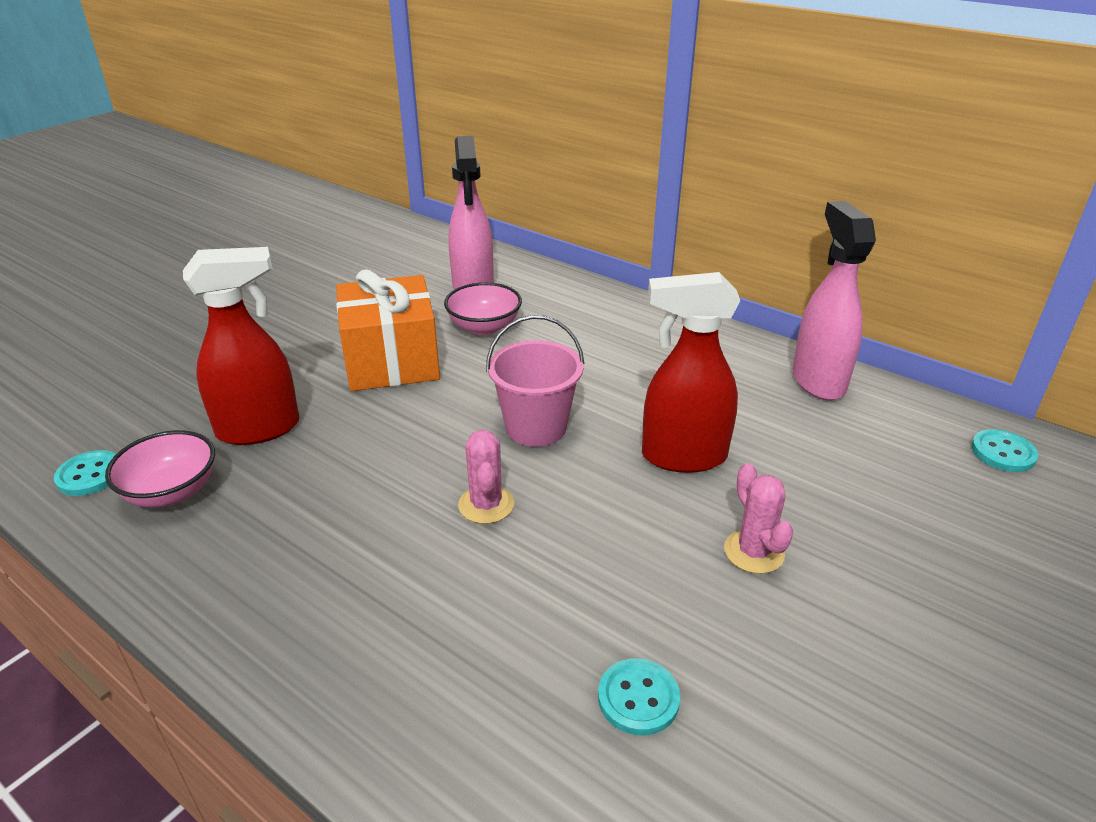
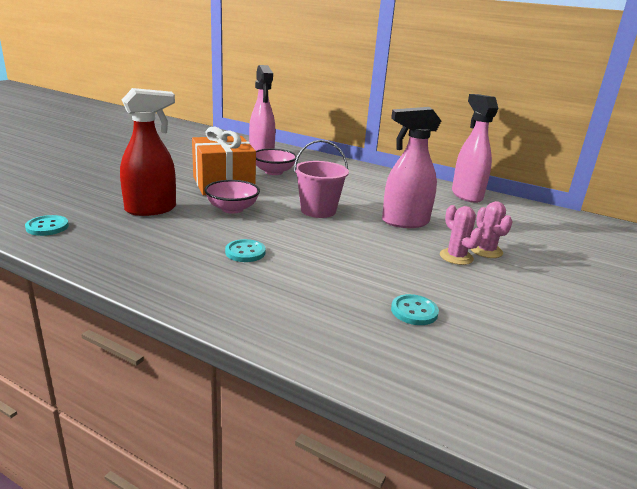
camera: 10 degrees left, 10 degrees down
pink bowl [105,430,215,507] -> pink bowl moved to [204,180,260,214]
pink cactus [458,430,514,524] -> pink cactus moved to [471,201,513,258]
red spray bottle [642,272,740,473] -> pink spray bottle [382,107,441,228]
turquoise button [971,429,1038,472] -> turquoise button moved to [225,239,266,262]

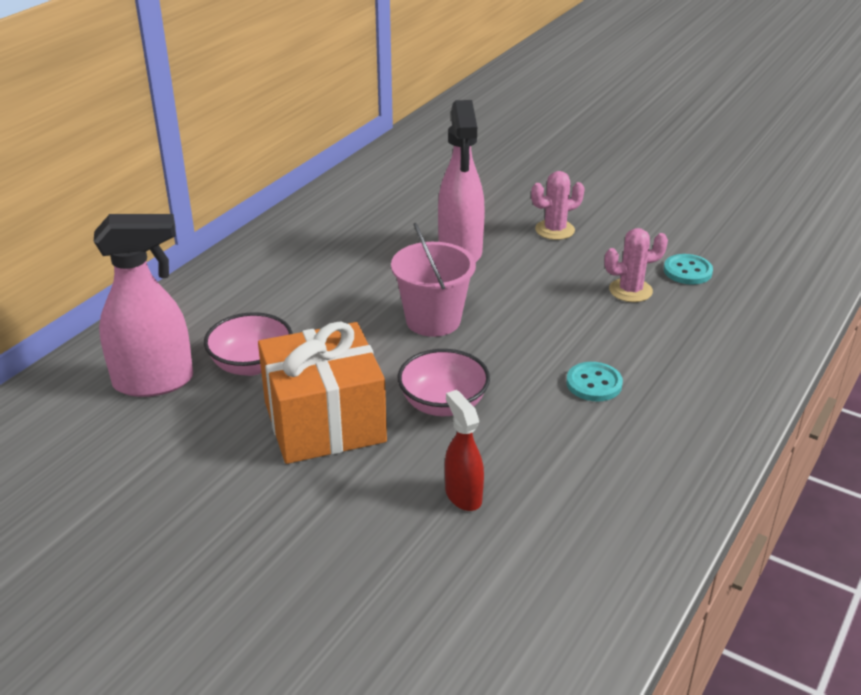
camera: 85 degrees left, 10 degrees up
turquoise button [25,215,69,236] -> none
red spray bottle [120,88,176,216] -> red spray bottle [445,390,484,511], size x0.56
pink spray bottle [452,94,499,203] -> none
pink cactus [471,201,513,258] -> pink cactus moved to [604,228,668,302]

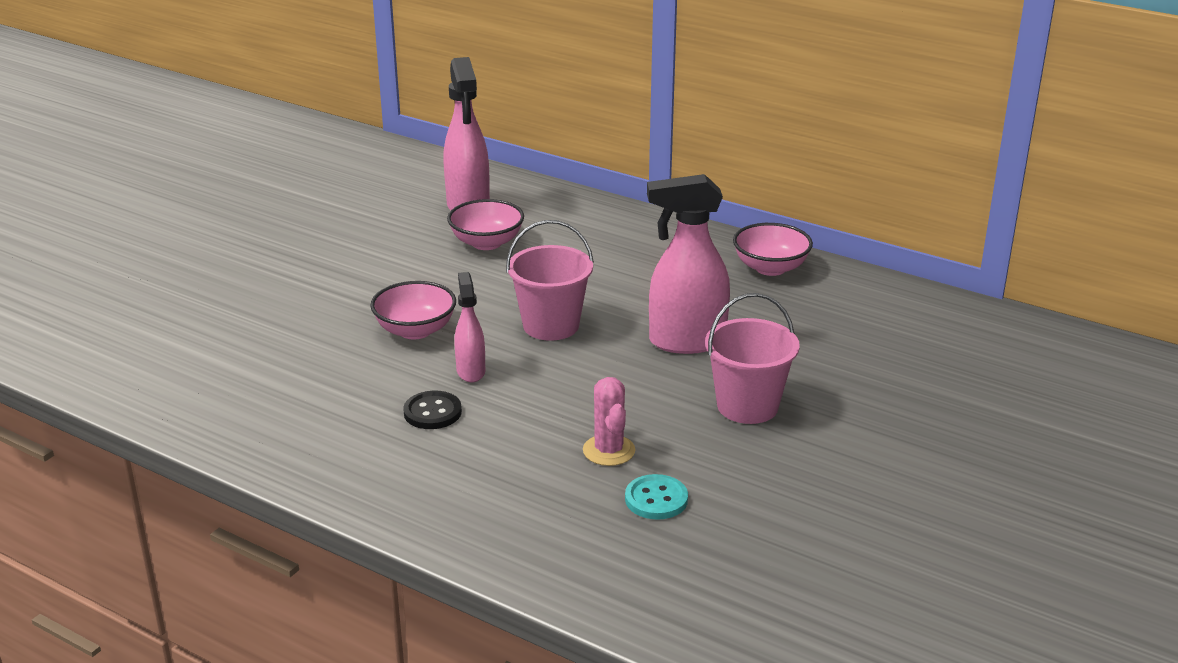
camera: 90 degrees right, 5 degrees down
orange gift [258,322,387,464] -> none
red spray bottle [445,390,484,511] -> none
pink cactus [531,171,585,240] -> pink bucket [705,293,800,424]
turquoise button [566,362,623,401] -> black button [403,391,462,429]
none -> pink spray bottle [455,272,485,382]
none -> pink bowl [733,223,813,276]

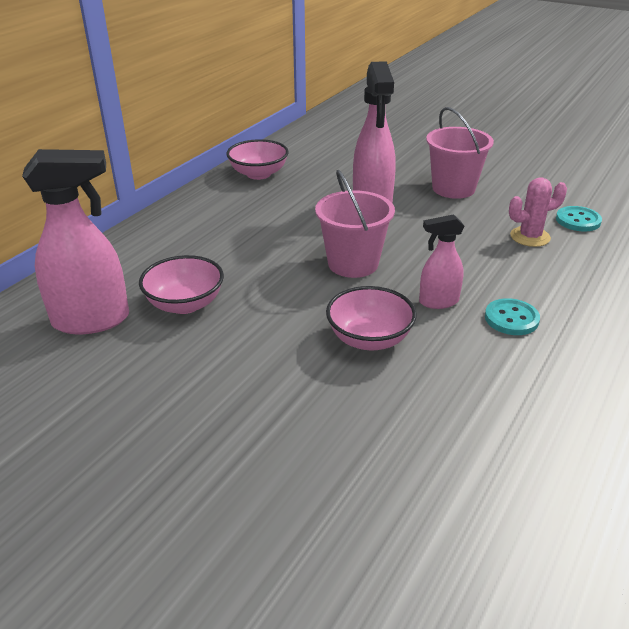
camera: 90 degrees left, 5 degrees up
black button [403,391,462,429] -> turquoise button [485,298,540,335]

